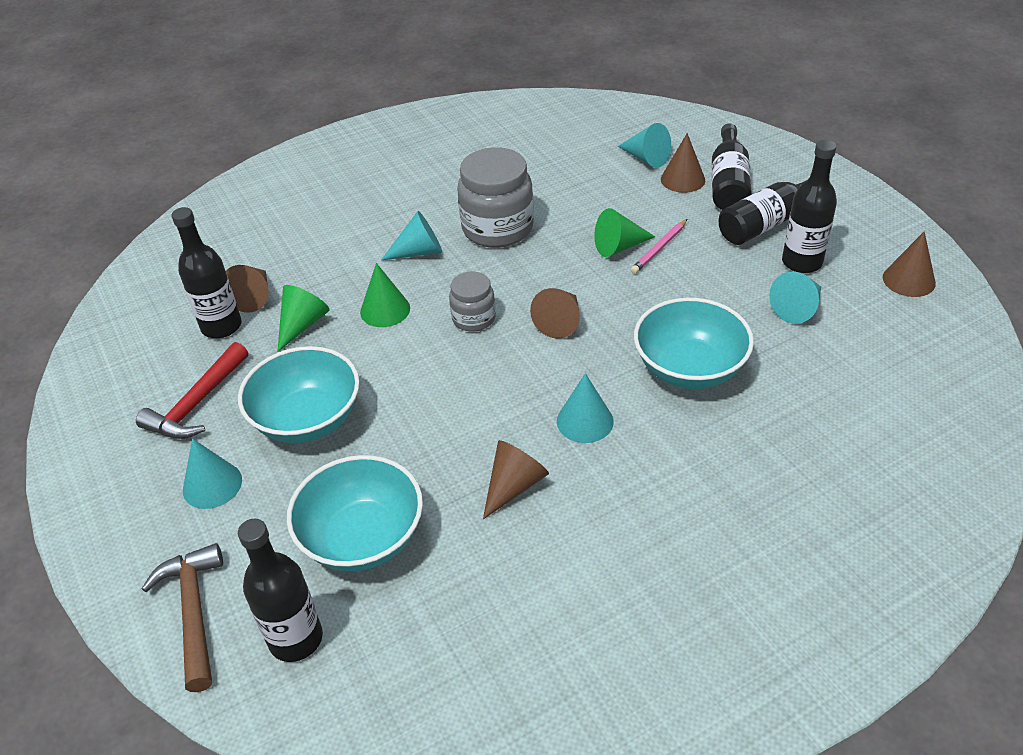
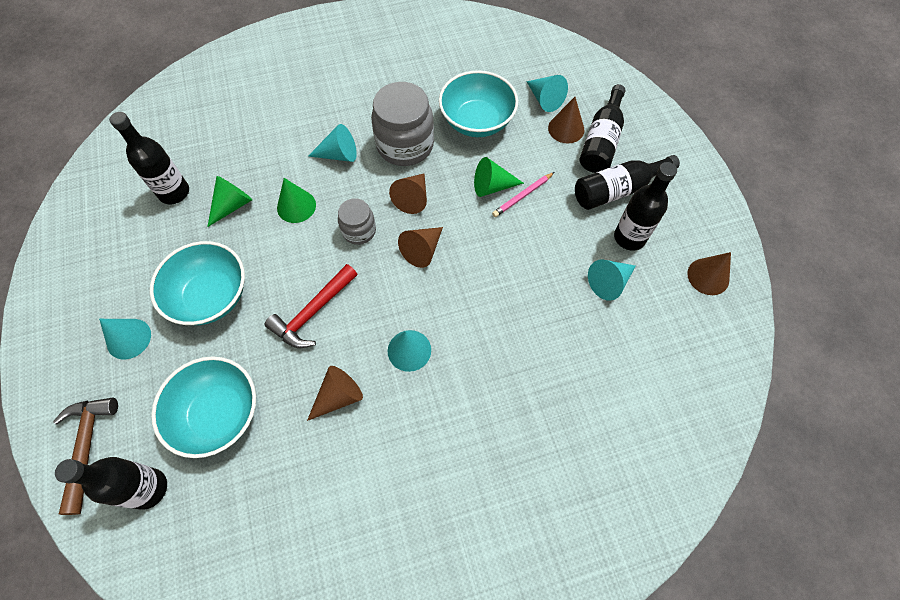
camera: 10 degrees right, 20 degrees up
red hammer [136,342,248,439] -> red hammer moved to [265,264,357,348]
brown cone [226,265,269,313] -> brown cone moved to [389,174,427,214]
turquoise bowl [634,298,754,389] -> turquoise bowl moved to [439,70,518,137]

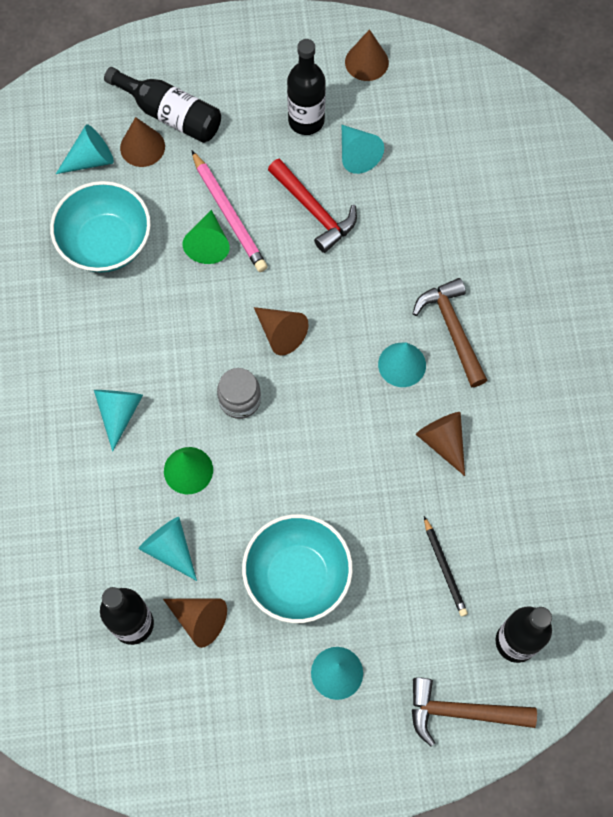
camera: 80 degrees left, 5 degrees up
turquoise bowl [151,356,256,458] -> black pencil [424,516,468,617]
green cone [207,176,252,227] -> turquoise cone [139,517,197,581]
red hammer [265,264,357,348] -> red hammer moved to [268,158,357,253]
grey jar [371,82,434,166] -> none
brown cone [389,174,427,214] -> brown cone moved to [163,598,227,648]
pink pencil [492,172,554,217] -> pink pencil [191,150,268,272], size x1.57
black bottle [575,155,680,210] -> none
none -> brown hammer [413,278,487,387]

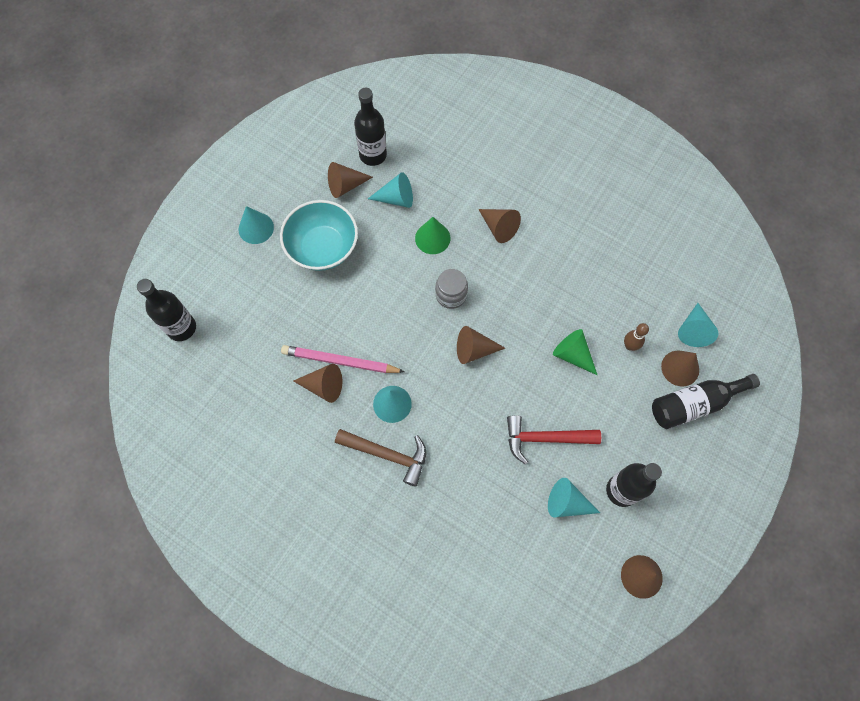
camera: 130 degrees right, 0 degrees up
turquoise bowl [50,181,151,273] -> none
turquoise cone [94,390,143,452] -> brown cone [478,209,521,243]
pink pencil [191,150,268,272] -> pink pencil moved to [281,345,405,373]
brown hammer [412,678,537,747] -> none
black pencil [424,516,468,617] -> none
none -> brown bowling pin [624,323,649,351]

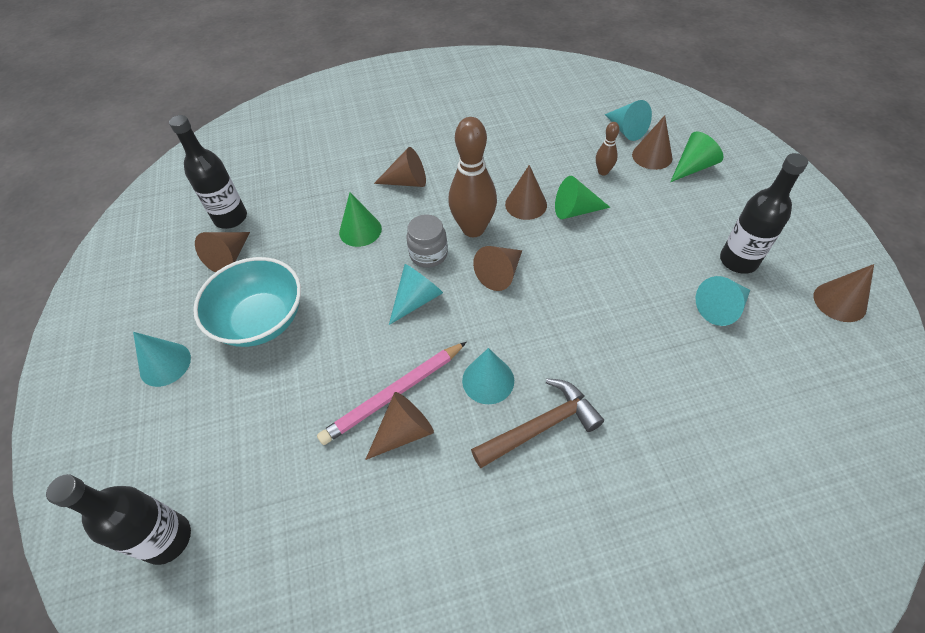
camera: 45 degrees left, 15 degrees down
turquoise cone [368,172,413,208] -> turquoise cone moved to [389,264,443,325]
red hammer [507,415,601,465] -> none
black bottle [652,374,760,429] -> green cone [670,132,723,182]
none -> brown bowling pin [448,117,497,237]
none -> brown cone [505,165,547,220]

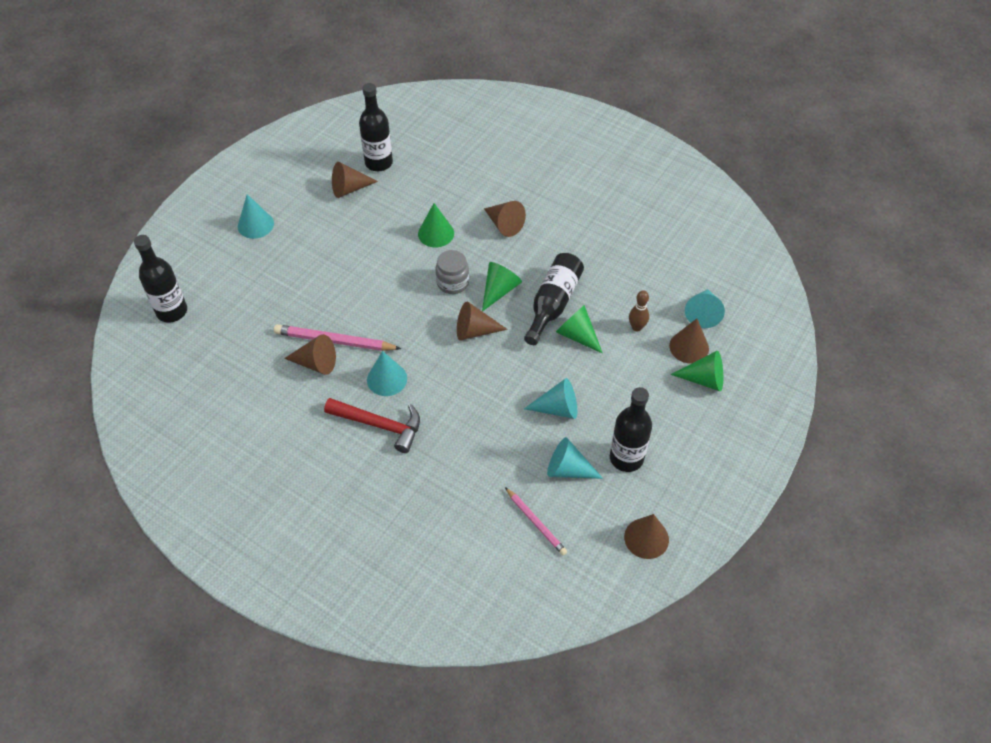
camera: 45 degrees right, 0 degrees up
turquoise bowl [193,257,301,347] -> none
turquoise cone [389,264,443,325] -> turquoise cone moved to [524,378,577,419]
brown bowling pin [448,117,497,237] -> green cone [482,262,522,312]
brown hammer [471,378,604,468] -> red hammer [324,398,420,453]
brown cone [505,165,547,220] -> black bottle [524,253,584,345]
none -> pink pencil [505,487,567,555]

